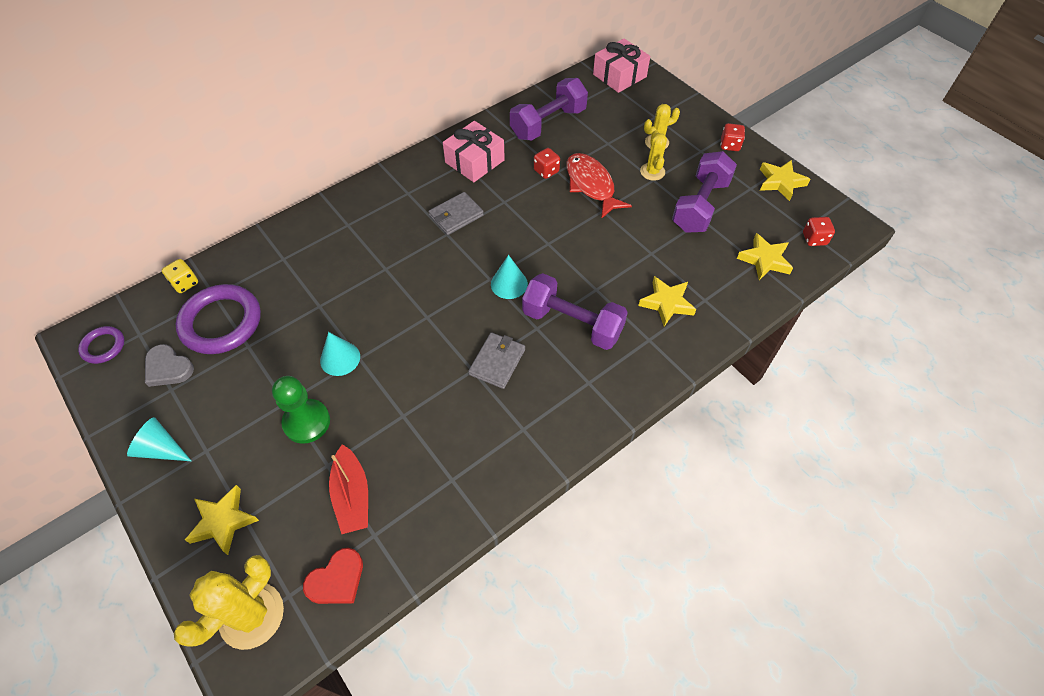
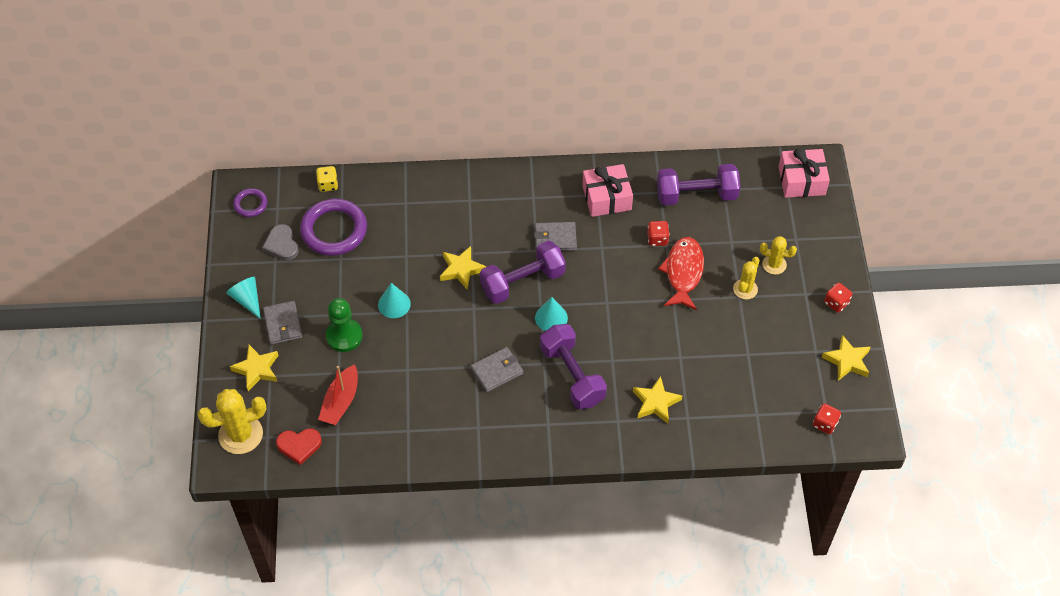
camera: 35 degrees right, 0 degrees up
purple dumbbell [672,151,737,233] -> purple dumbbell moved to [480,240,566,304]
yellow star [737,233,793,280] -> yellow star moved to [440,246,486,289]
none -> grey wallet [263,301,302,345]

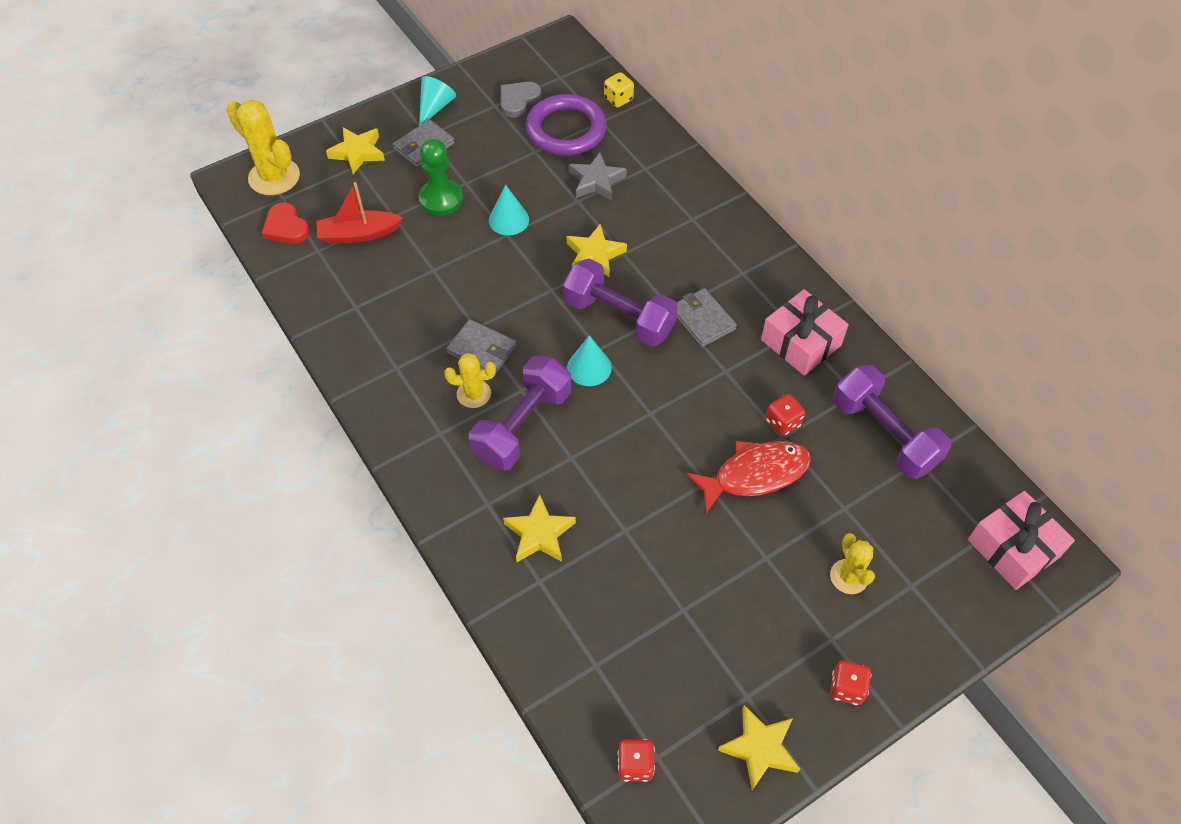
camera: 60 degrees right, 0 degrees up
purple ring [233,188,267,217] -> none
yellow cactus [733,257,760,300] -> yellow cactus moved to [444,353,496,408]
none -> grey star [569,152,627,201]

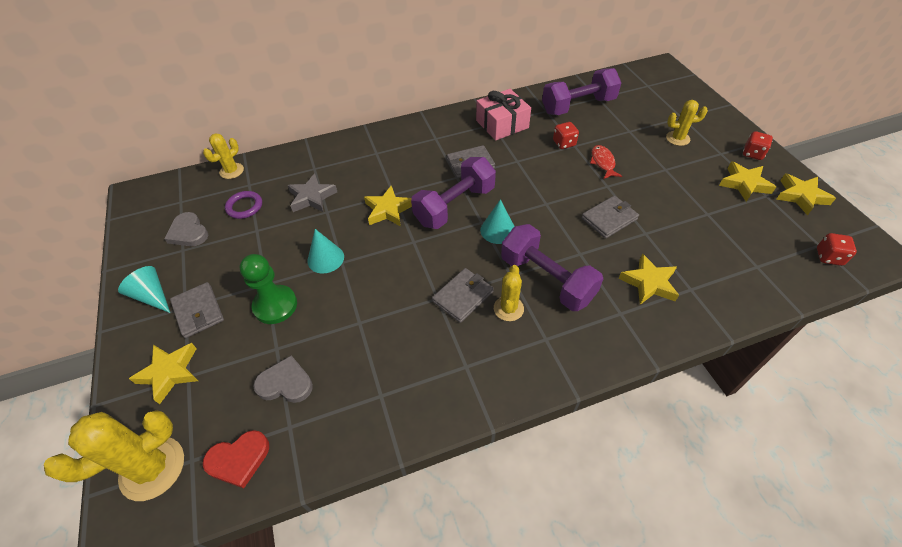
camera: 75 degrees left, 5 degrees down
red boat [316,182,403,244] -> grey heart [253,355,313,403]
purple ring [526,94,607,156] -> purple ring [225,191,262,219], size x0.51
yellow dice [604,72,634,107] -> yellow cactus [203,133,244,179]
red fish [686,441,811,514] -> red fish [590,145,622,179], size x0.58
pink gift [968,491,1075,590] -> none
none -> grey wallet [581,196,639,238]
none -> yellow star [719,161,776,202]

